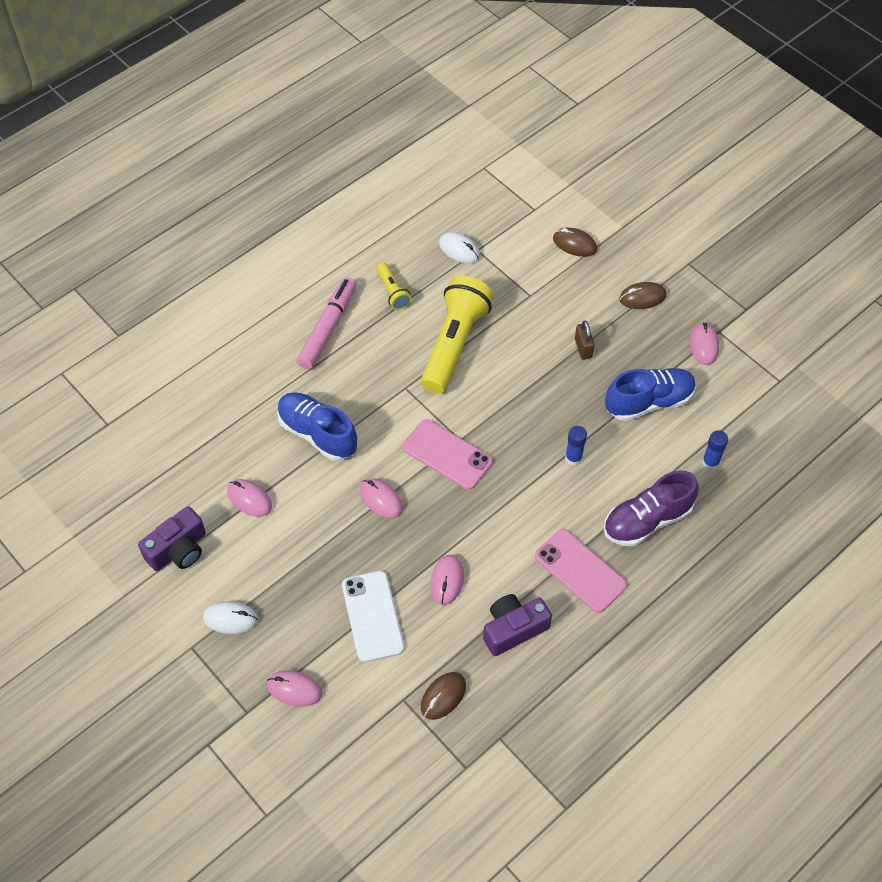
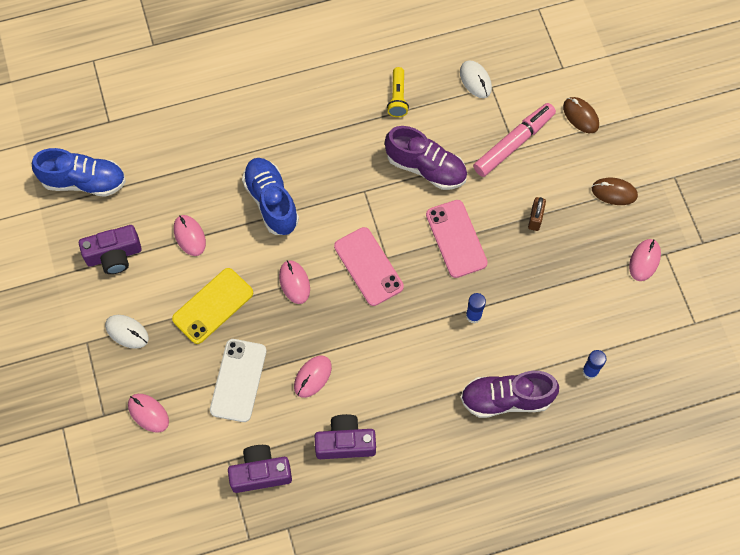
camera: 25 degrees right, 10 degrees up
pink marker [297,277,356,369] -> pink marker moved to [473,103,556,177]
yellow flashlight [421,276,494,394] -> purple shoe [385,126,467,190]
brown mouse [421,672,466,720] -> purple camera [228,445,292,493]
pink phone [535,529,627,613] -> pink phone moved to [426,200,488,278]
blue shoe [605,368,696,421] -> blue shoe moved to [32,148,126,197]
none -> yellow phone [172,268,253,344]

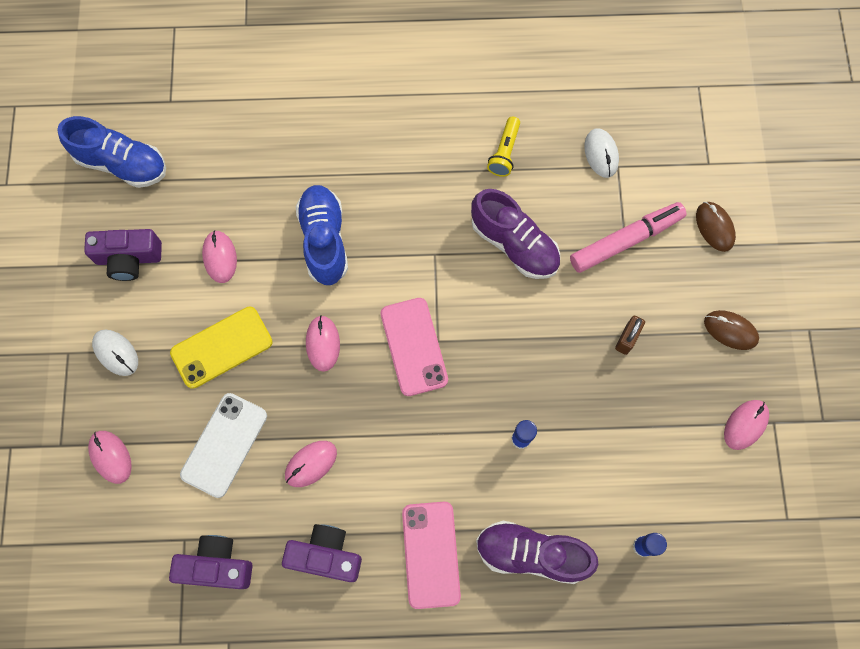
camera: 15 degrees right, 5 degrees up
pink phone [426,200,488,278] -> pink phone moved to [402,502,461,609]

